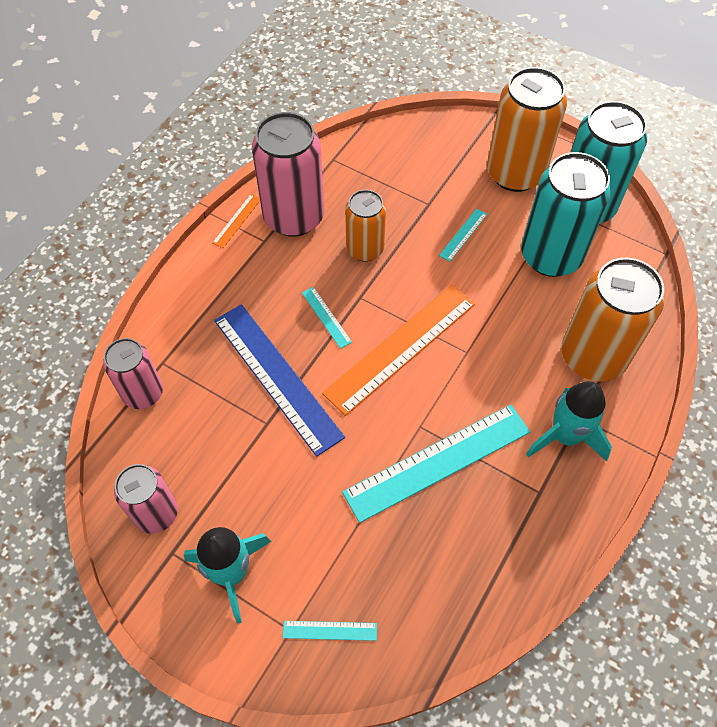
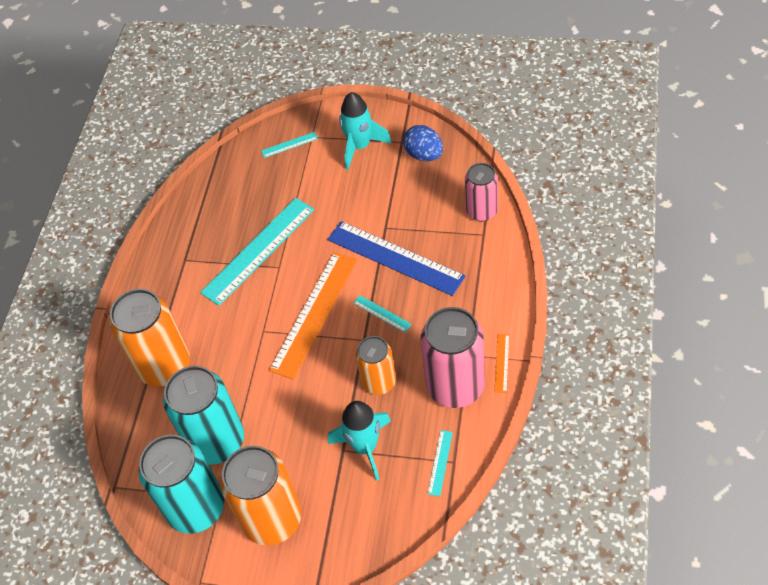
camera: 165 degrees right, 5 degrees down
pink can [114,464,178,534] -> blue egg [403,125,443,161]
turquoise ruler [439,208,487,262] -> turquoise ruler moved to [428,430,453,496]
turquoise rocket [526,381,612,462] -> turquoise rocket moved to [328,401,391,481]

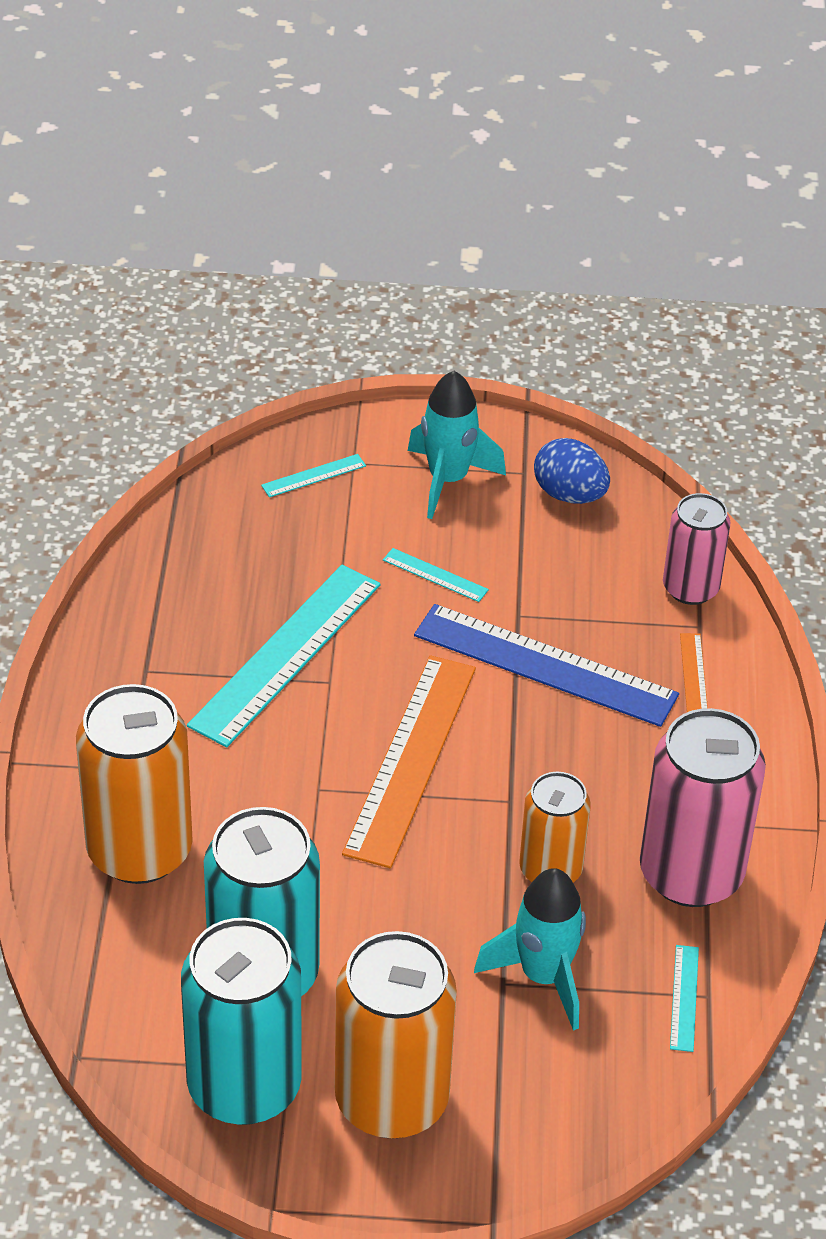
camera: 15 degrees left, 10 degrees down
turquoise ruler [353,295,412,332] -> turquoise ruler moved to [383,548,489,602]
orange ruler [494,334,509,393] -> orange ruler moved to [680,633,708,712]

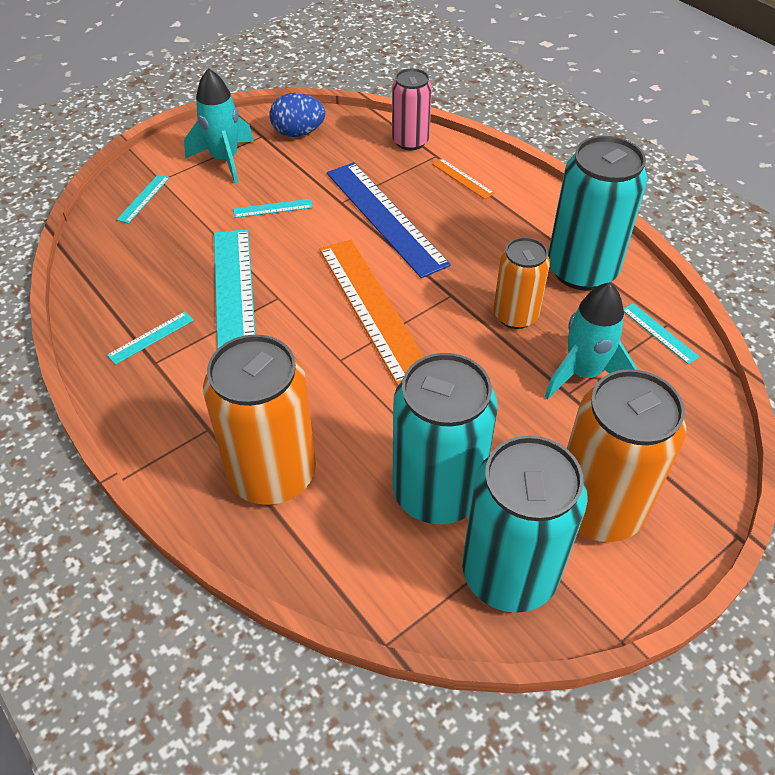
camera: 40 degrees left, 5 degrees up
blue ruler [414,604,679,727] -> blue ruler turned 75 degrees clockwise [327,162,451,278]
pink can [640,708,766,907] -> turquoise can [548,136,648,290]
none -> turquoise ruler [107,312,194,365]

